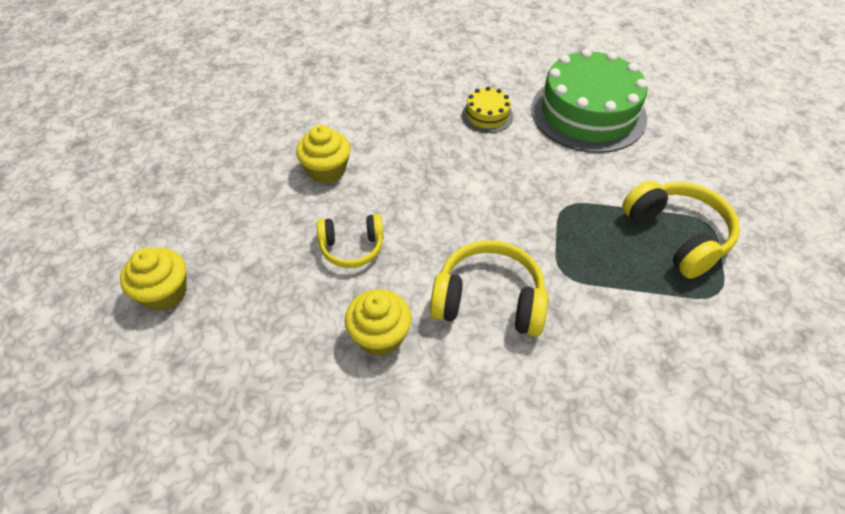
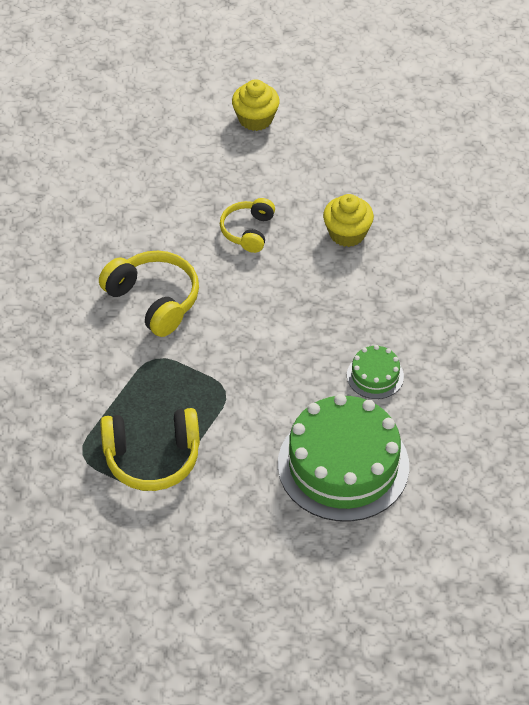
camera: 110 degrees right, 0 degrees up
yellow cupcake [345,289,412,356] -> none
yellow headphones [430,240,548,337] -> yellow headphones turned 75 degrees counterclockwise [99,251,199,337]
yellow cake [462,87,513,133] -> green cake [347,345,404,399]

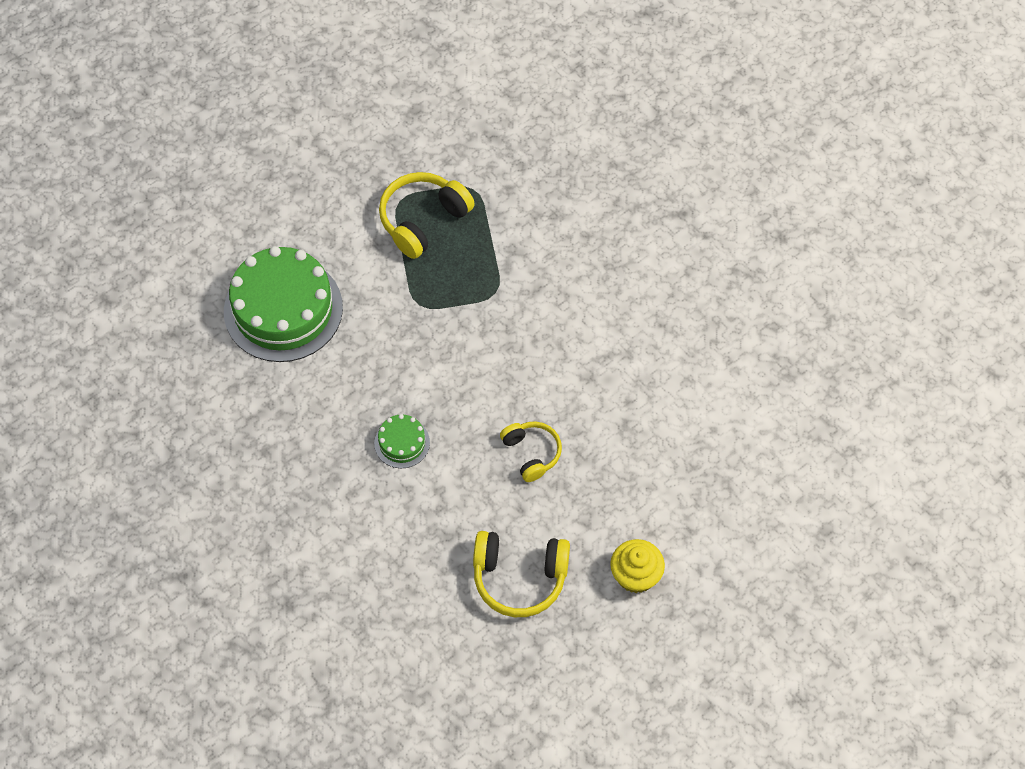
camera: 140 degrees right, 10 degrees up
yellow headphones [99,251,199,337] -> yellow headphones moved to [473,531,570,617]
yellow cupcake [323,194,374,247] -> none
green cake [347,345,404,399] -> green cake moved to [374,414,430,468]

